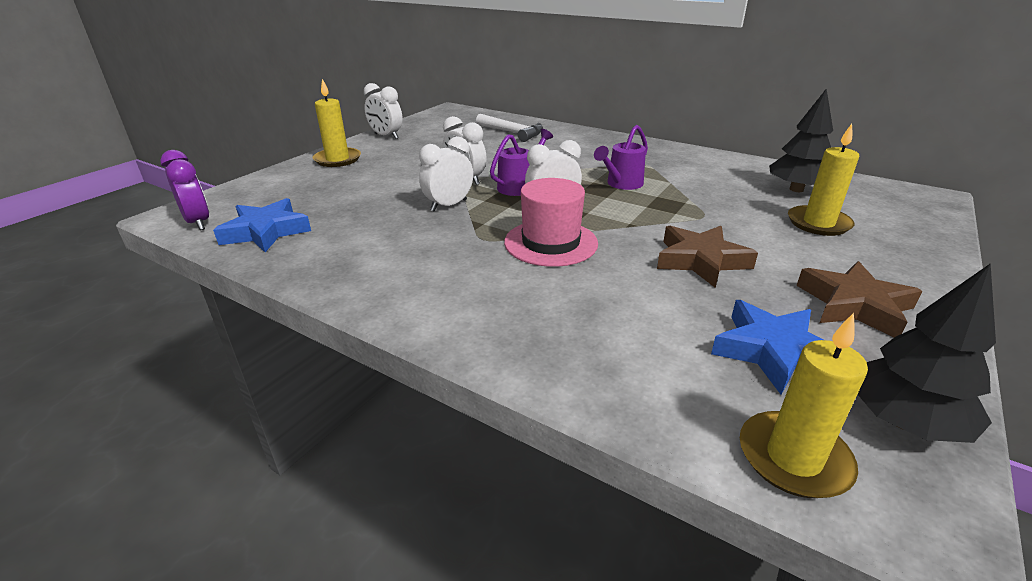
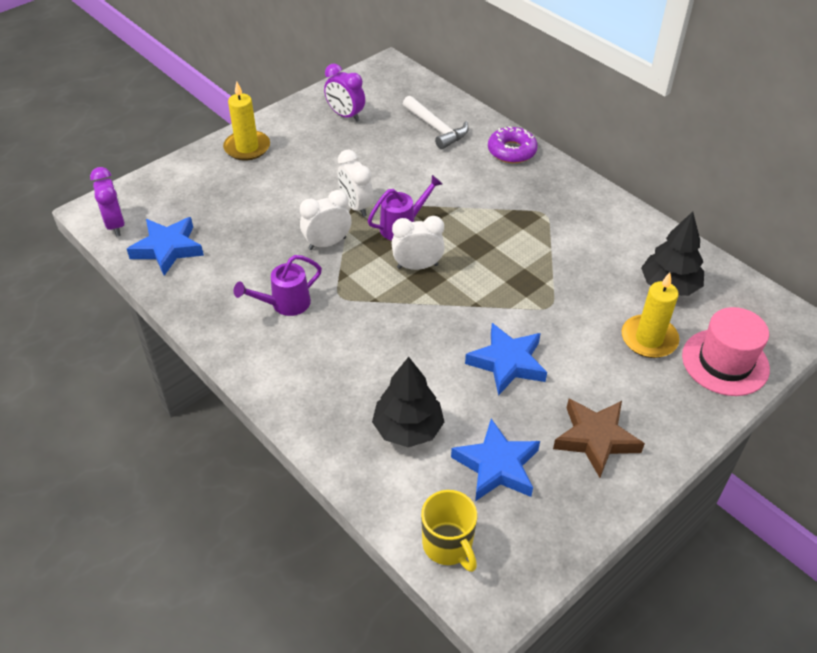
camera: 15 degrees right, 15 degrees up
white clock [364,83,403,139] -> none
pink hat [504,178,598,267] -> pink hat moved to [682,307,770,396]
purple watering can [594,125,648,190] -> purple watering can moved to [234,255,322,316]
brown star [657,226,758,288] -> blue star [465,323,547,396]
yellow candle [740,313,868,498] -> yellow mug [421,490,477,572]
black tree [857,263,996,443] -> black tree moved to [372,357,444,447]
none -> purple clock [324,63,365,122]
none -> purple donut [488,126,538,163]

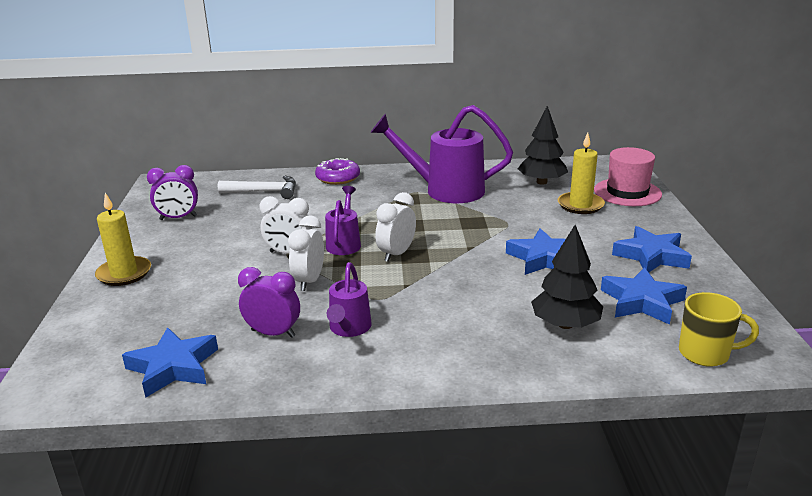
camera: 50 degrees left, 20 degrees down
purple clock [90,167,125,236] -> purple clock moved to [238,267,300,338]
brown star [553,399,645,478] -> blue star [612,226,692,272]
none -> purple watering can [371,105,513,203]

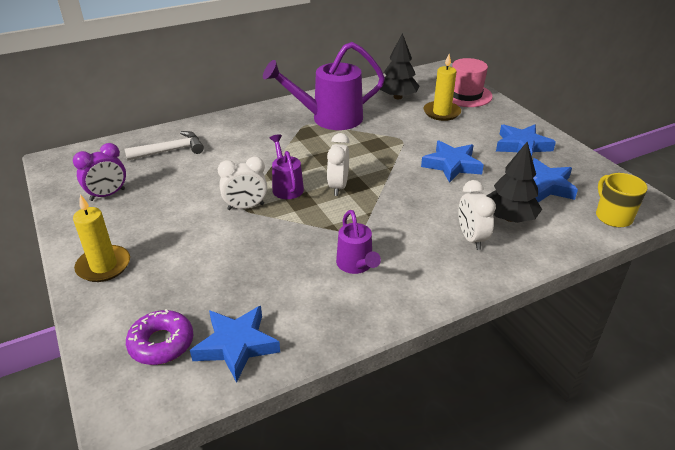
camera: 25 degrees left, 10 degrees up
purple clock [238,267,300,338] -> none
white clock [288,215,324,291] -> white clock moved to [458,180,496,250]
purple donut [315,158,360,185] -> purple donut moved to [126,309,193,365]
yellow mug [679,292,759,367] -> yellow mug turned 90 degrees counterclockwise [596,173,648,227]

